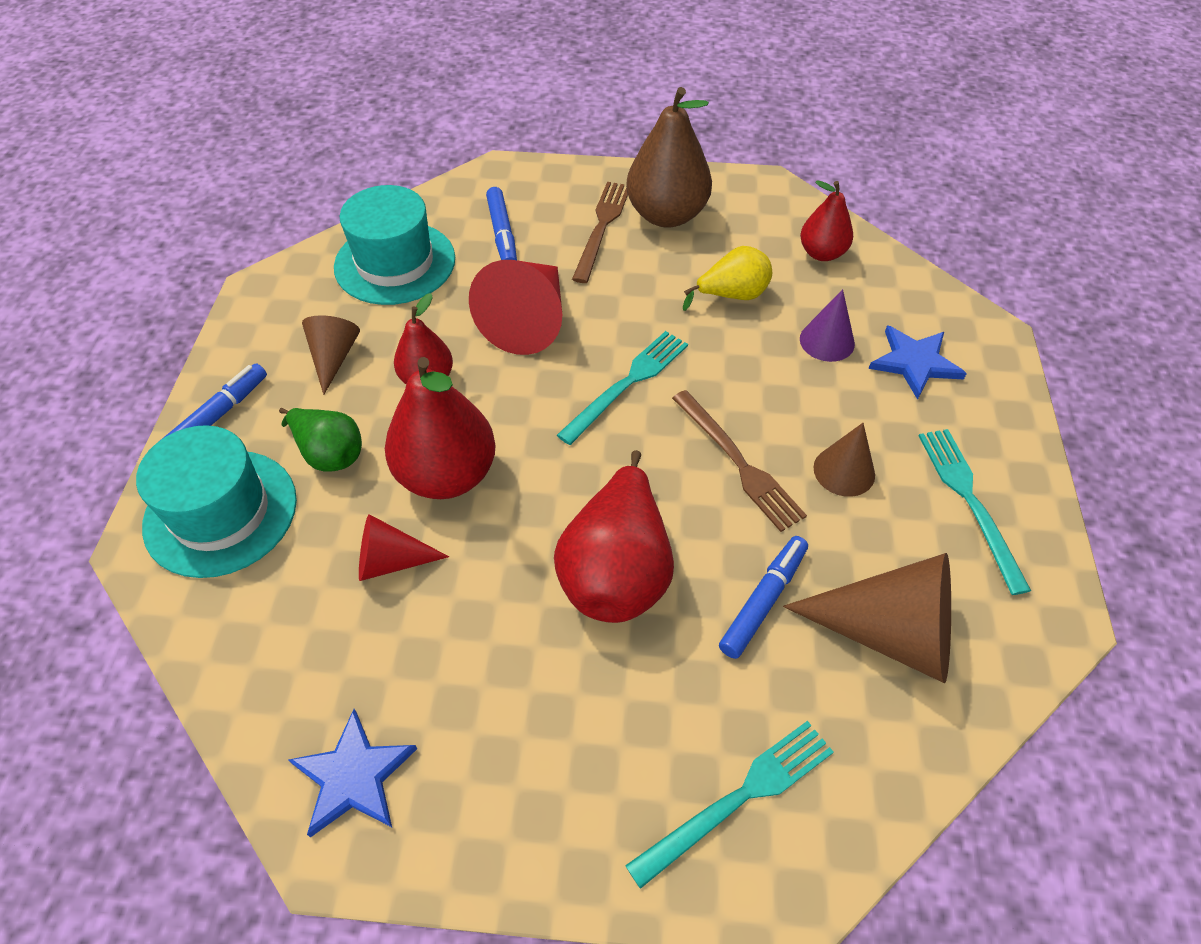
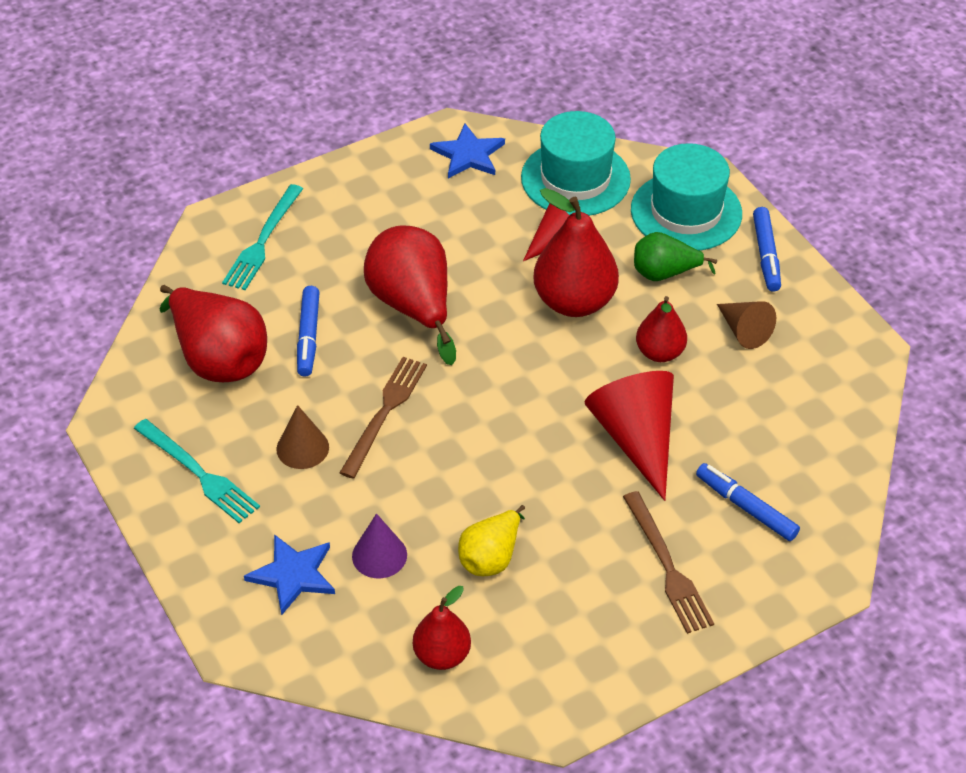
camera: 145 degrees right, 5 degrees down
turquoise hat [334,185,455,305] -> turquoise hat moved to [521,111,631,216]
turquoise fork [557,331,688,445] -> none
brown pear [626,87,712,228] -> none
brown fork [672,390,807,532] -> brown fork turned 90 degrees clockwise [339,357,427,479]
brown cone [783,553,951,683] -> red pear [159,285,267,382]

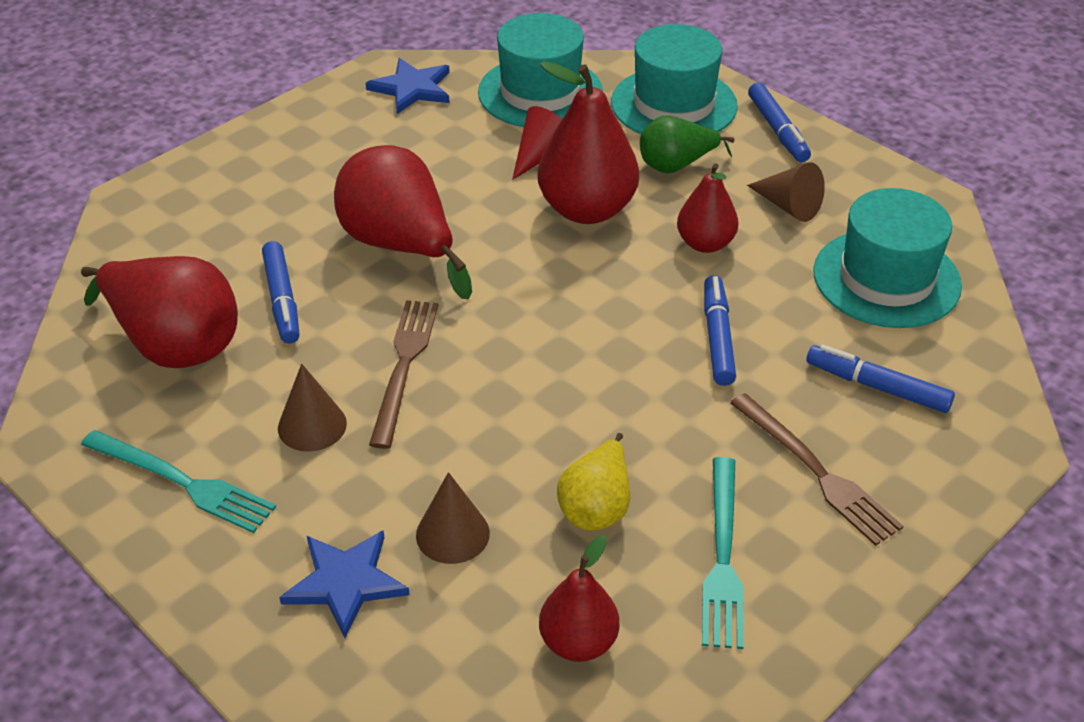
camera: 15 degrees left, 5 degrees down
turquoise fork [222,184,303,290] -> turquoise fork moved to [702,457,744,649]
purple cone [352,513,407,578] -> brown cone [416,472,490,564]
red cone [585,371,674,501] -> blue marker [704,275,736,386]
none -> turquoise hat [813,188,962,328]

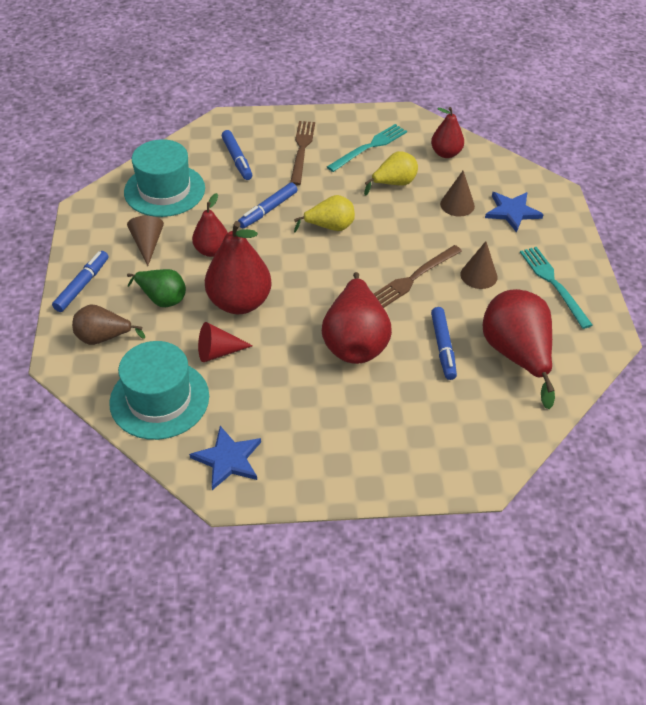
camera: 140 degrees left, 5 degrees up
blue marker [262,241,299,344] -> blue marker turned 150 degrees clockwise [431,307,457,380]
turquoise hat [611,24,738,134] -> brown pear [72,304,145,345]
none -> yellow pear [294,195,355,232]

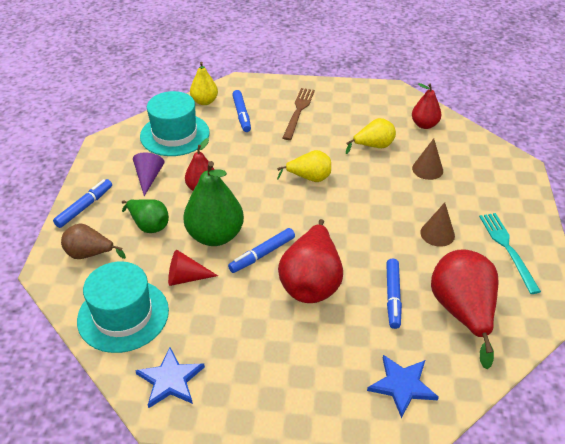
camera: 10 degrees right, 5 degrees down
brown cone [127,216,164,266] -> purple cone [133,153,165,196]
red pear [205,221,272,314] -> green pear [183,161,244,246]
blue marker [238,183,297,228] -> blue marker moved to [228,228,295,273]
turquoise fork [327,124,407,172] -> none
brown fork [374,245,462,308] -> none
blue star [485,192,544,233] -> blue star moved to [367,355,439,418]
none -> yellow pear [190,62,218,105]

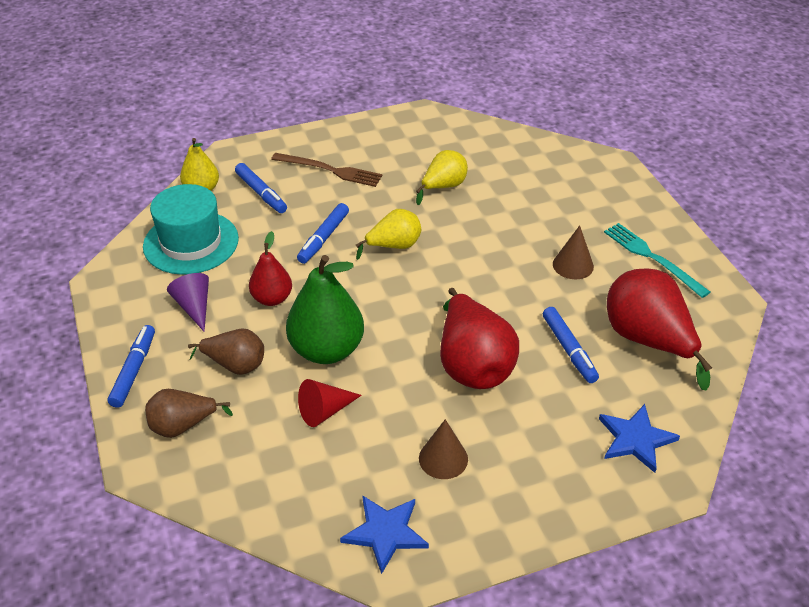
camera: 25 degrees left, 0 degrees up
turquoise hat [77,261,169,353] -> none
green pear [122,199,169,233] -> brown pear [188,329,264,375]
blue marker [228,228,295,273] -> blue marker moved to [297,203,349,264]
brown fork [283,88,315,140] -> brown fork turned 120 degrees clockwise [271,153,383,187]
red pear [412,83,441,129] -> none
brown cone [412,138,443,180] -> brown cone moved to [419,419,468,479]

